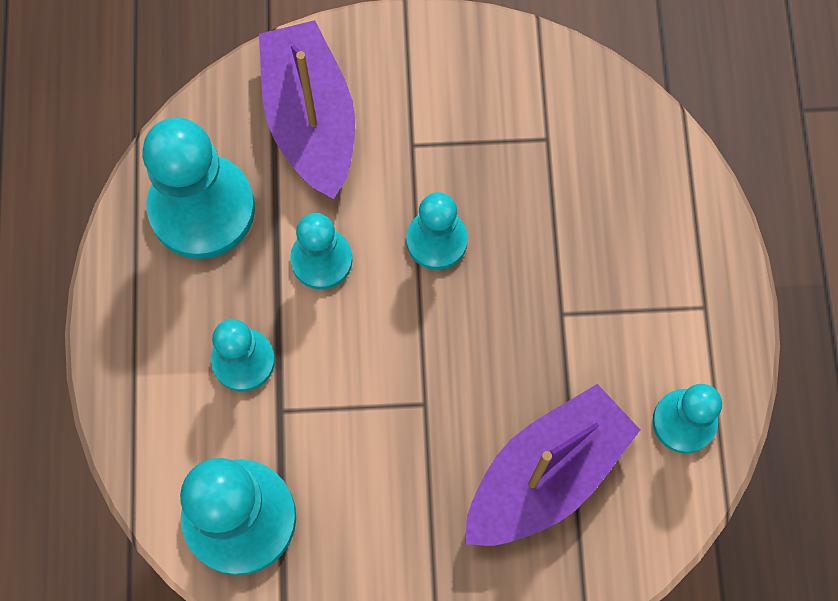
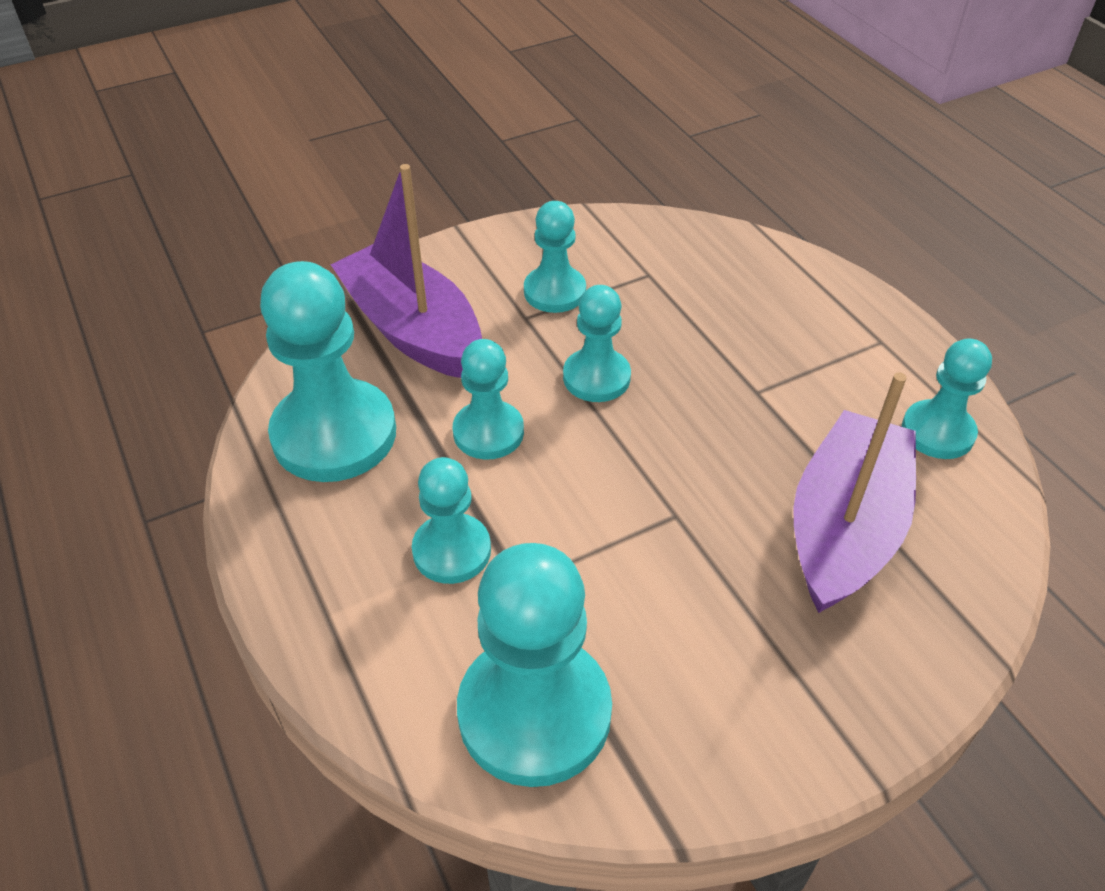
camera: 25 degrees left, 25 degrees down
none -> turquoise pawn [524,201,586,313]

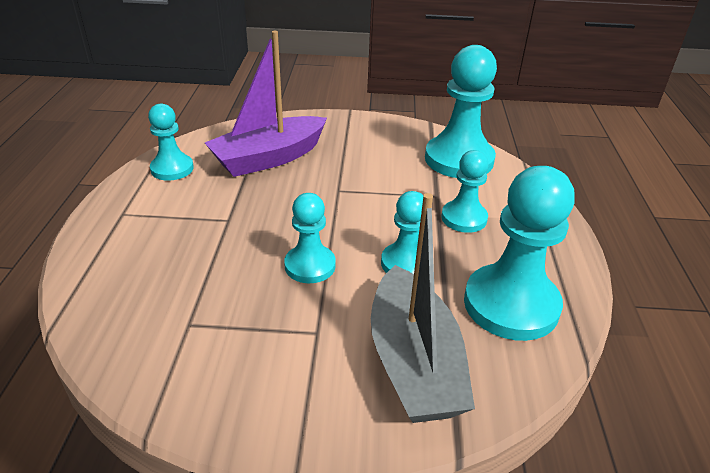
camera: 150 degrees left, 10 degrees down
purple boat [331,164,482,378] -> grey boat [371,193,475,423]
turquoise pawn [524,201,586,313] -> none

